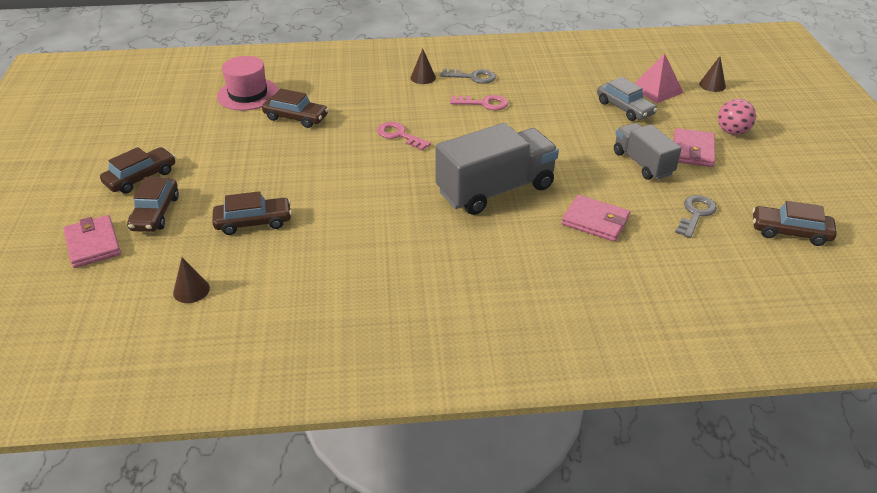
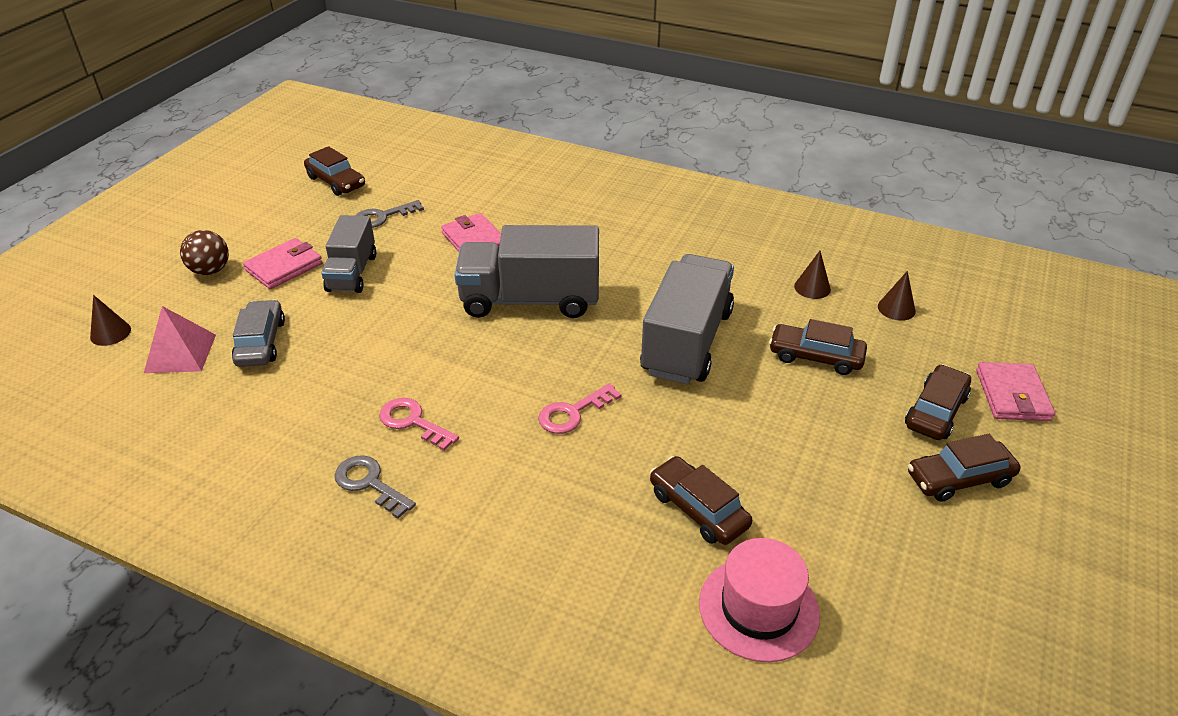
camera: 150 degrees left, 0 degrees up
pink key [377,122,431,151] -> pink key turned 75 degrees clockwise [538,383,622,434]
brown cone [411,49,436,84] -> brown cone moved to [794,251,831,299]
pink ball [718,99,756,135] -> brown ball [180,230,229,275]
none -> grey truck [640,254,734,384]

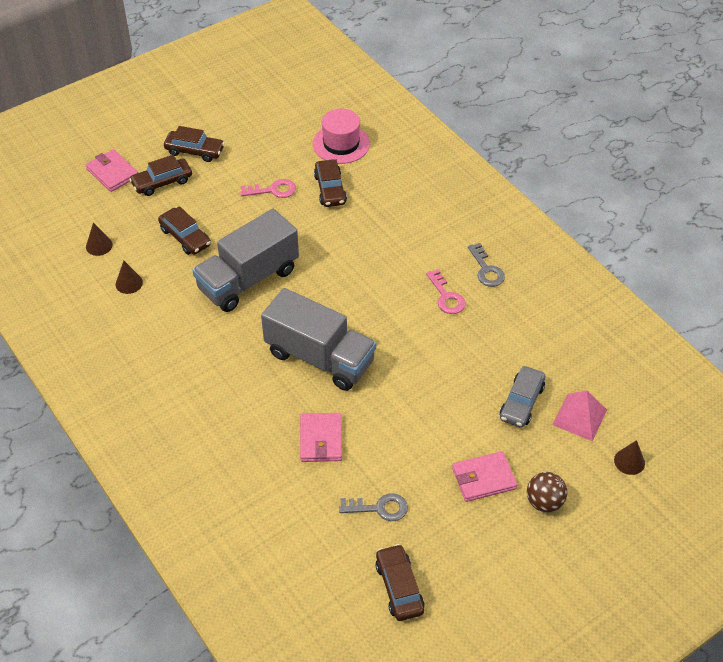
camera: 150 degrees left, 10 degrees up
grey truck [321,215,376,293] -> none
pink key [538,383,622,434] -> pink key moved to [240,179,296,198]
pink wallet [976,362,1055,421] -> pink wallet turned 75 degrees counterclockwise [86,149,138,192]

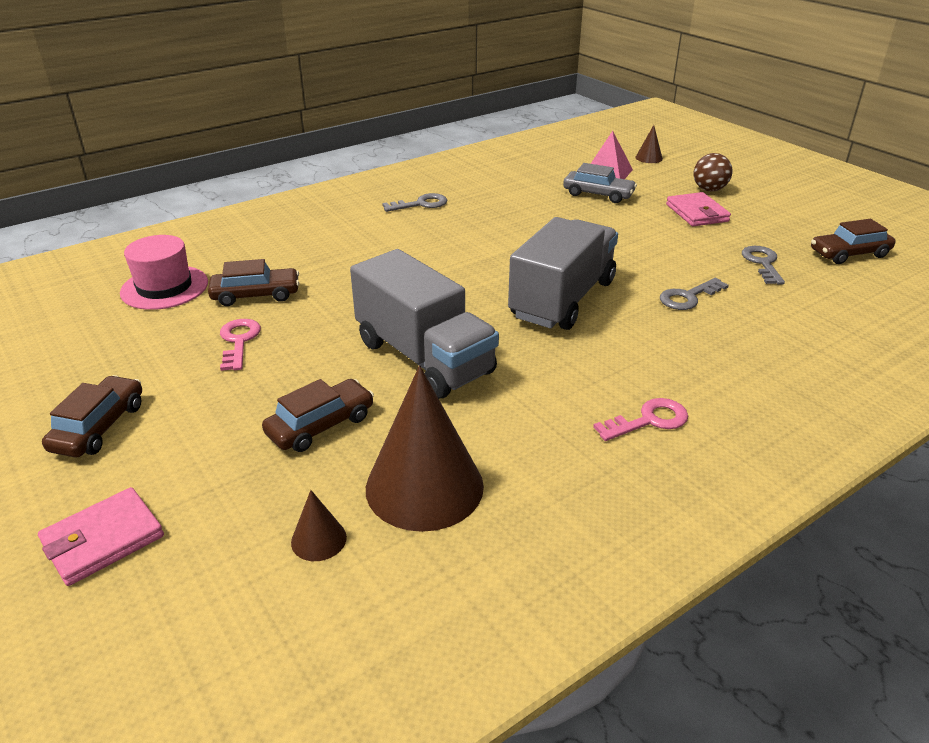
camera: 90 degrees left, 15 degrees down
brown cone [115,261,143,294] -> brown cone [366,365,484,532], size x2.31
brown car [129,155,192,196] -> none
pink wallet [300,413,342,462] -> grey key [660,278,729,310]
pink key [426,269,466,314] -> pink key moved to [593,398,688,441]

